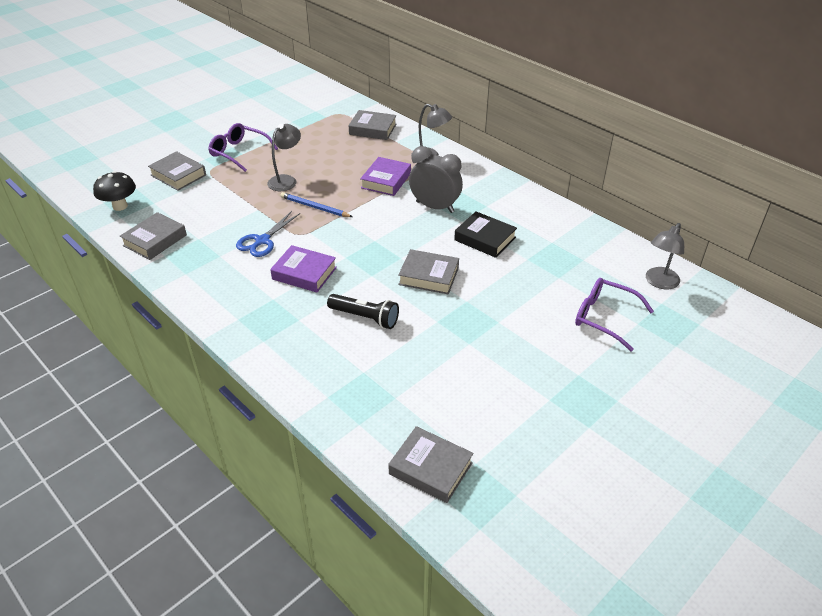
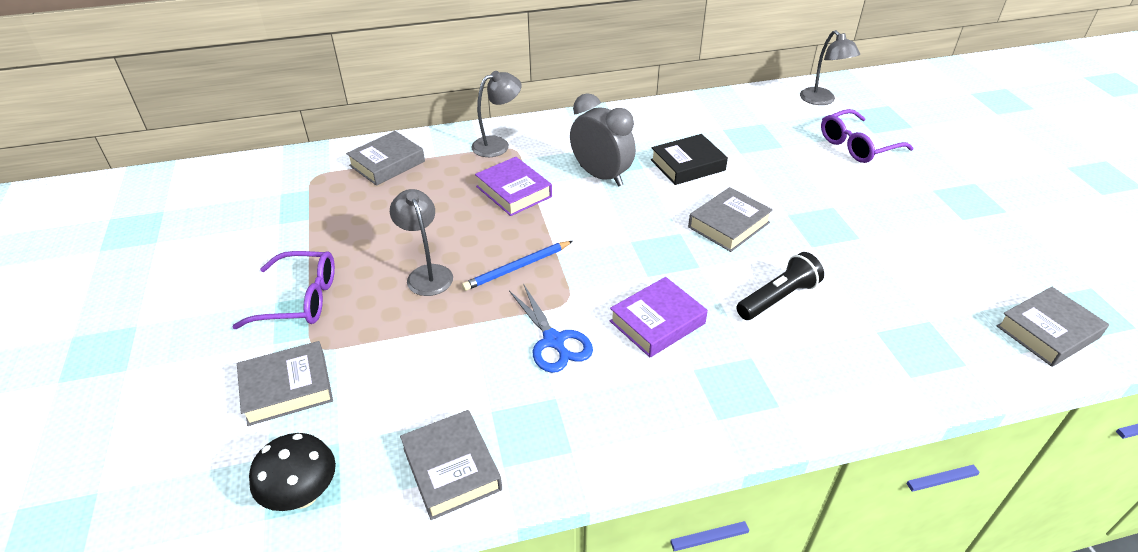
camera: 60 degrees left, 0 degrees up
purple glasses [208,123,278,172] -> purple glasses turned 150 degrees counterclockwise [232,251,335,329]
grey clock [409,146,463,213] -> grey clock turned 75 degrees clockwise [570,93,636,187]

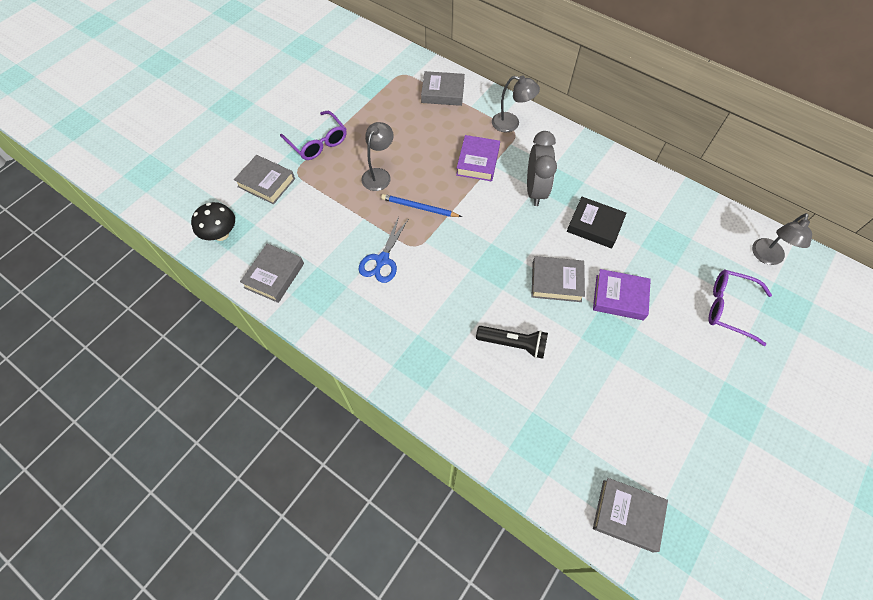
camera: 50 degrees right, 20 degrees up
purple book [610,277,708,357] -> purple book moved to [593,269,651,320]

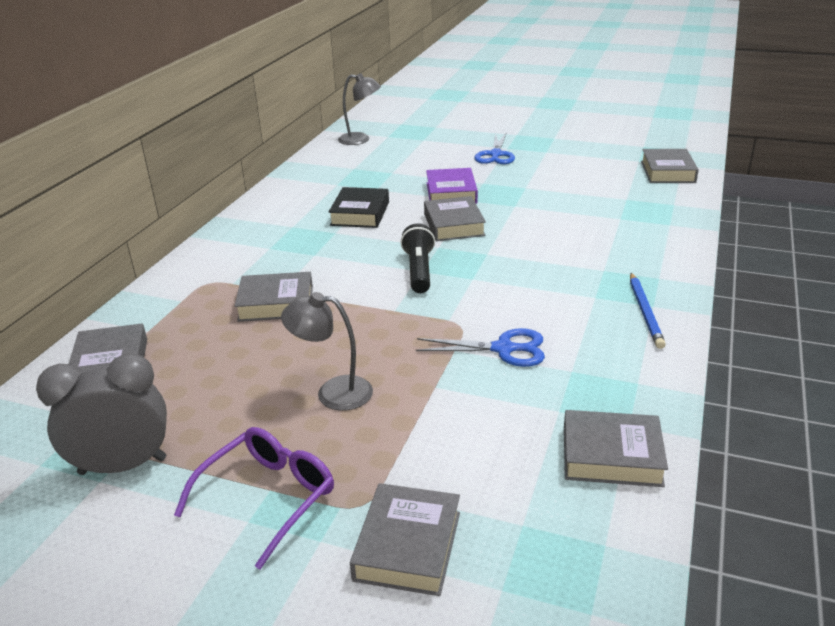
camera: 105 degrees left, 30 degrees down
black mushroom [191,202,235,241] -> none
blue pencil [381,194,462,217] -> blue pencil moved to [630,273,666,349]
purple book [456,135,500,181] -> grey book [235,272,313,322]
black flashlight [476,326,548,359] -> black flashlight moved to [401,223,435,293]
grey lamp [492,76,540,133] -> none
grey clock [527,131,557,206] -> grey clock moved to [36,353,167,475]
purple glasses [708,270,772,346] -> none
none -> blue scissors [474,133,515,164]

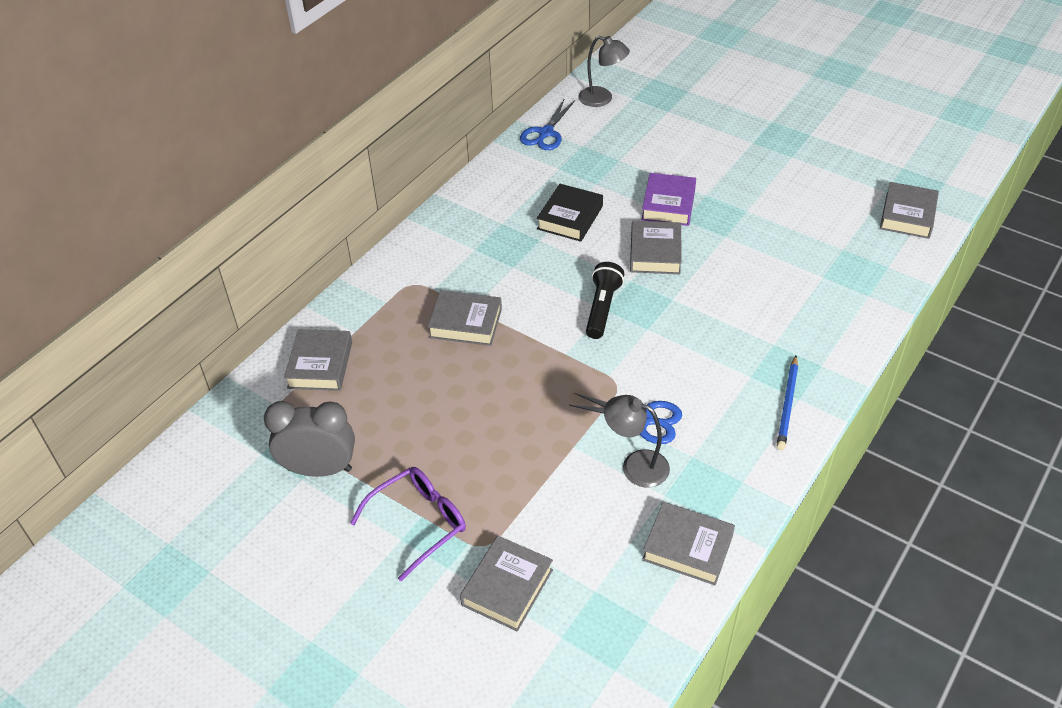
camera: 15 degrees right, 15 degrees up
grey lamp [281,292,373,411] -> grey lamp moved to [604,395,670,487]
blue scissors [474,133,515,164] -> blue scissors moved to [520,98,575,150]

